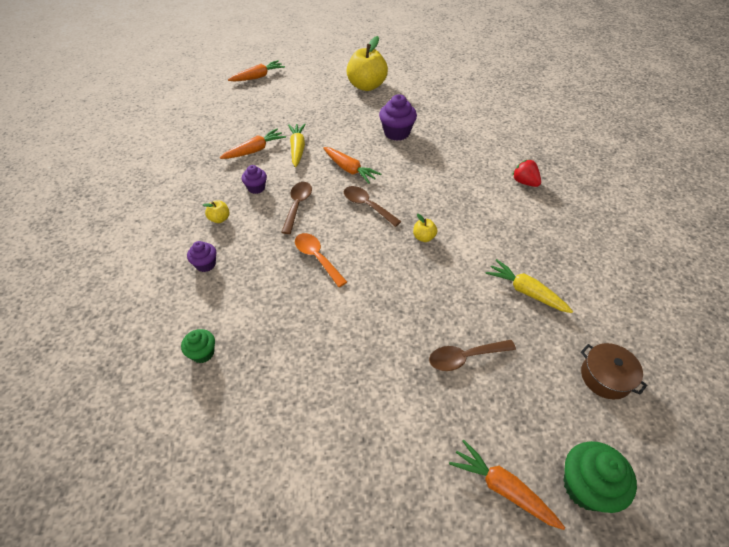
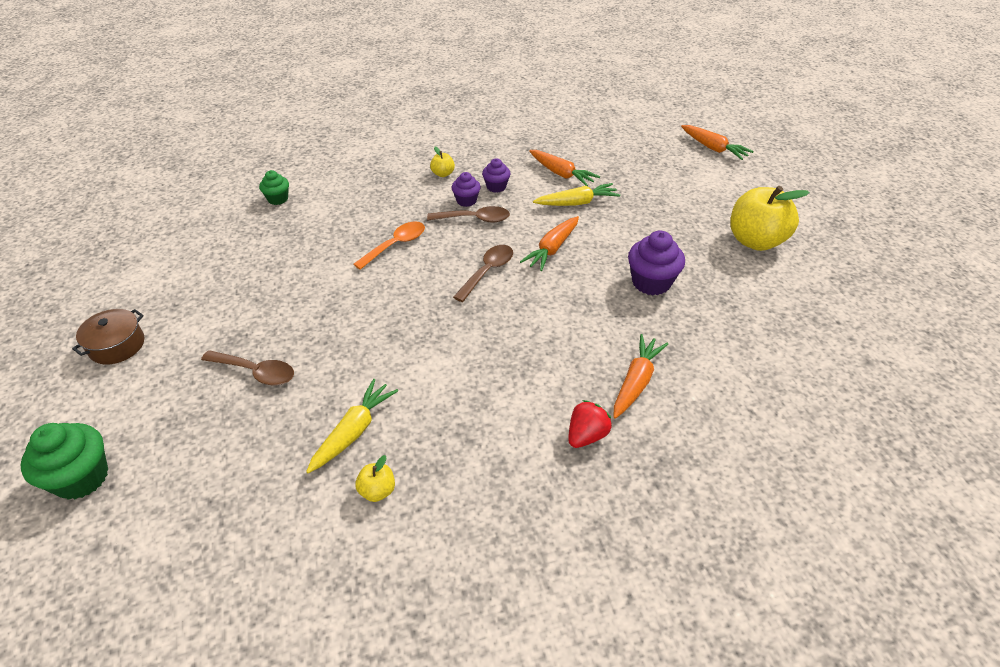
camera: 80 degrees right, 5 degrees down
purple cupcake [187,241,216,272] -> purple cupcake moved to [452,172,481,207]
yellow apple [413,214,438,242] -> yellow apple moved to [355,455,395,502]
brown spoon [429,340,516,371] -> brown spoon turned 135 degrees clockwise [201,350,294,385]
orange carrot [449,440,565,530] -> orange carrot moved to [614,334,668,419]
brown pot [581,343,647,399] -> brown pot moved to [72,309,144,365]

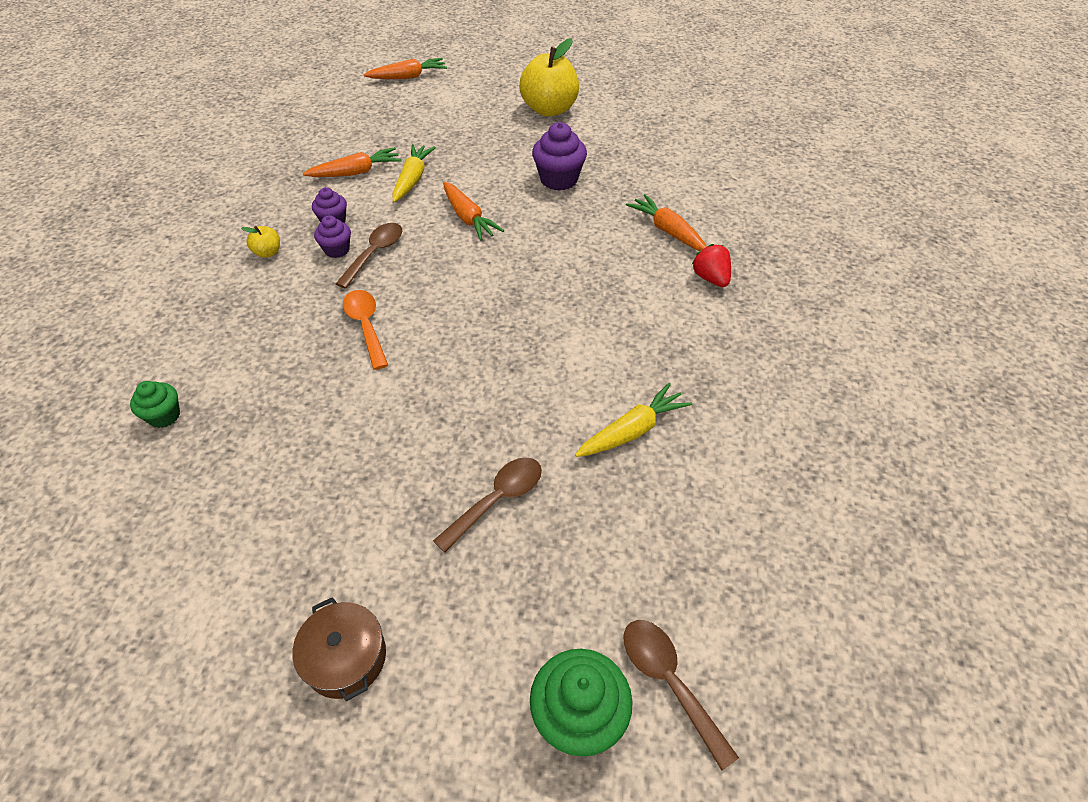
camera: 65 degrees left, 5 degrees up
yellow carrot [306,379,398,473] -> yellow carrot turned 90 degrees clockwise [575,383,692,457]
yellow apple [355,455,395,502] -> none
brown spoon [453,245,513,302] -> brown spoon moved to [624,620,739,771]

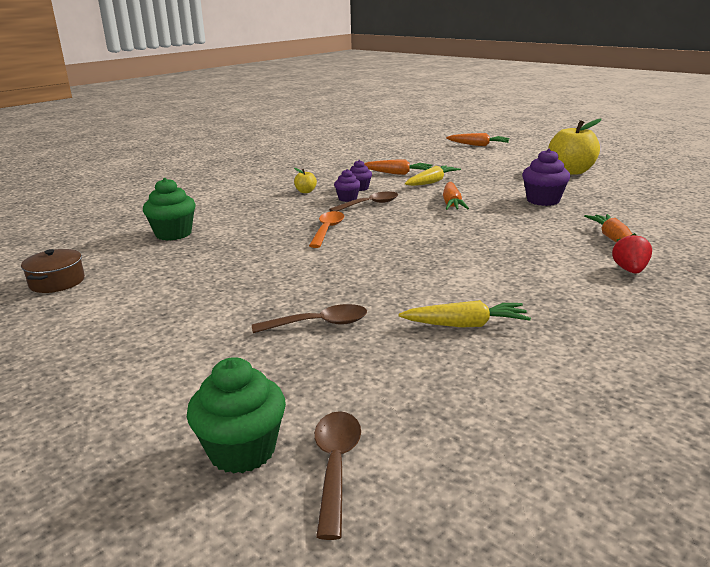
camera: 35 degrees right, 25 degrees down
green cupcake [130,381,180,428] -> green cupcake [143,178,196,241], size x1.67
brown pot [292,597,386,701] -> brown pot moved to [21,249,85,293]

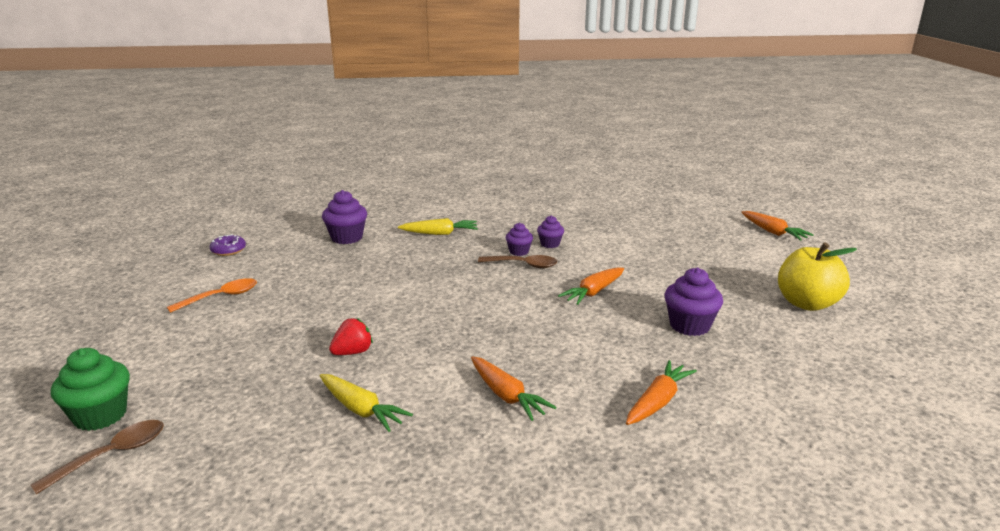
camera: 40 degrees right, 0 degrees up
brown pot [21,249,85,293] -> purple donut [210,234,246,256]
green cupcake [143,178,196,241] -> purple cupcake [322,190,367,244]
brown spoon [252,304,367,333] -> none
yellow apple [294,168,317,193] -> none
orange spoon [309,211,344,248] -> orange spoon moved to [167,278,257,313]
orange carrot [364,159,433,175] -> orange carrot moved to [471,356,557,421]
yellow carrot [405,165,461,186] -> yellow carrot moved to [398,218,478,235]
red strawberry [612,233,652,274] -> red strawberry moved to [329,318,373,355]

